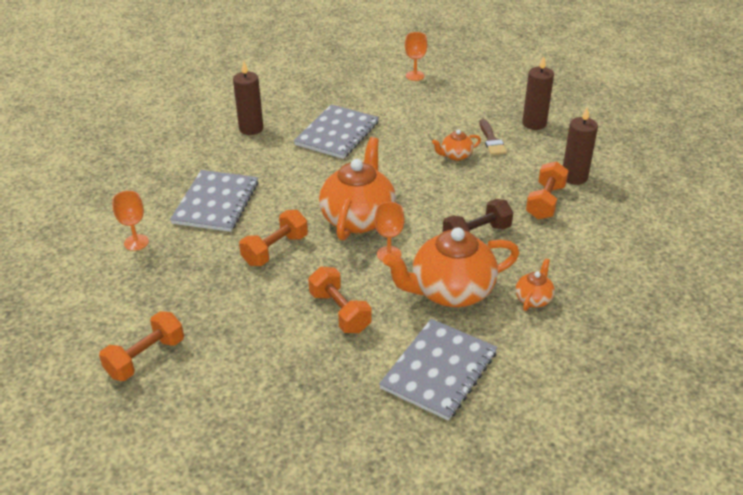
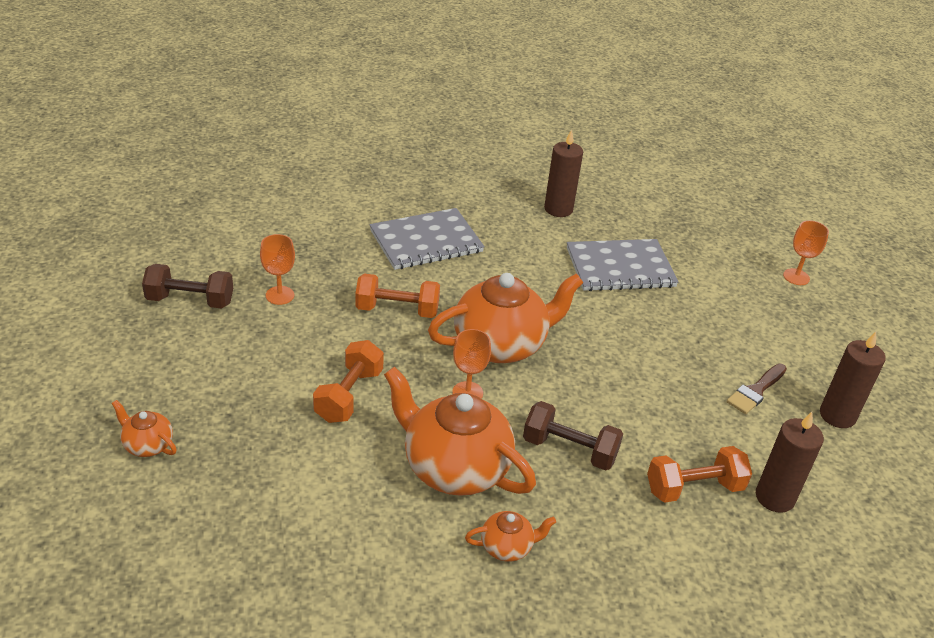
camera: 50 degrees right, 0 degrees up
orange dumbbell [99,311,184,381] -> brown dumbbell [142,264,233,309]
orange goblet [112,191,149,251] -> orange goblet moved to [260,234,295,305]
grey notebook [379,319,498,421] -> none
orange teapot [432,130,481,161] -> orange teapot moved to [112,400,177,457]

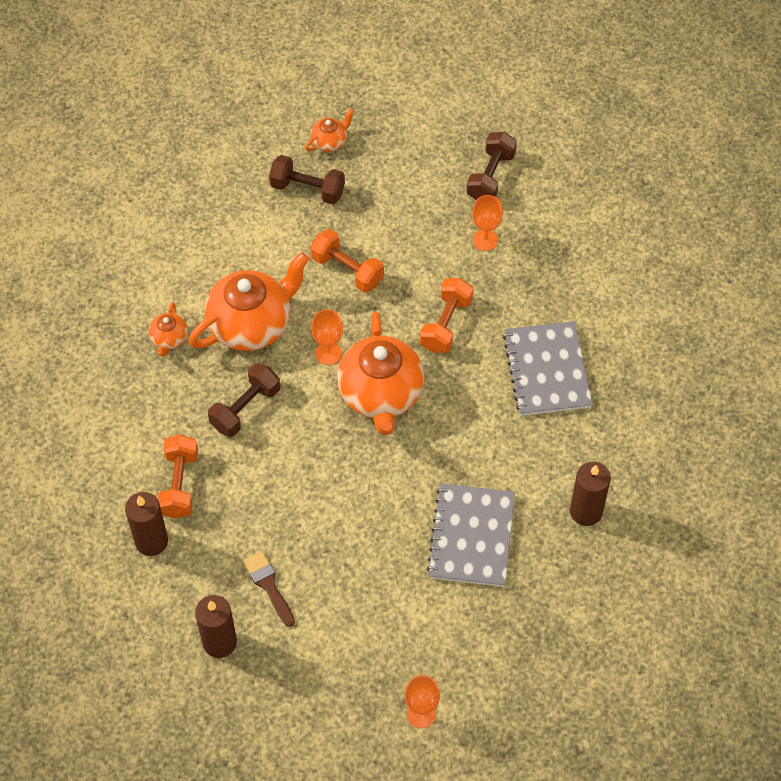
camera: 110 degrees right, 20 degrees up
none -> brown dumbbell [269,155,345,204]

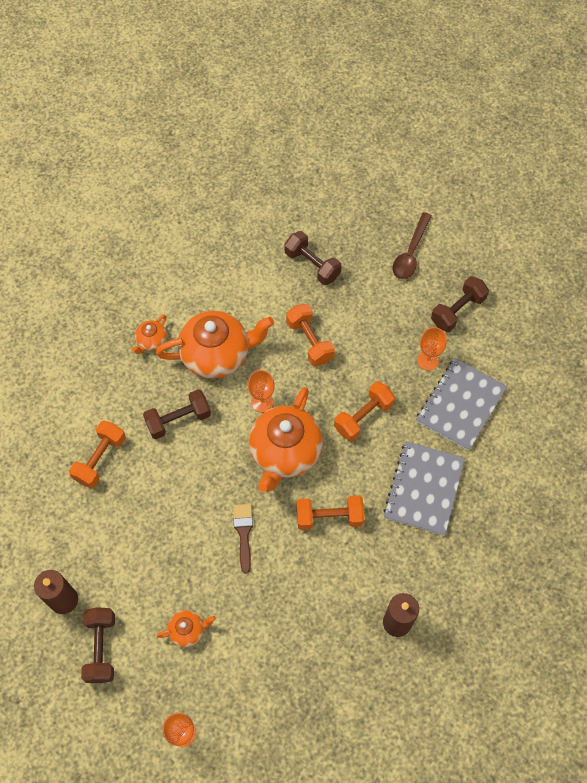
camera: 25 degrees right, 5 degrees up
brown candle [125,492,168,556] -> none
brown brush [243,551,295,627] -> brown brush moved to [233,504,253,574]
orange teapot [305,109,354,152] -> orange teapot moved to [156,610,216,647]
grey notebook [427,483,515,587] -> grey notebook moved to [416,358,507,451]
none -> brown dumbbell [81,607,115,683]
none -> orange dumbbell [297,495,365,530]
none -> brown spoon [393,212,432,279]

